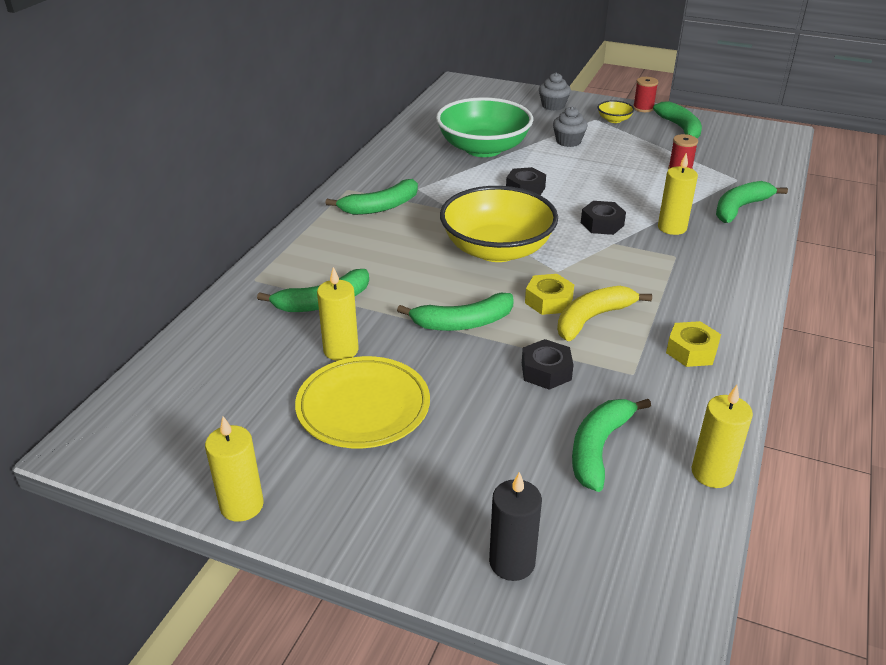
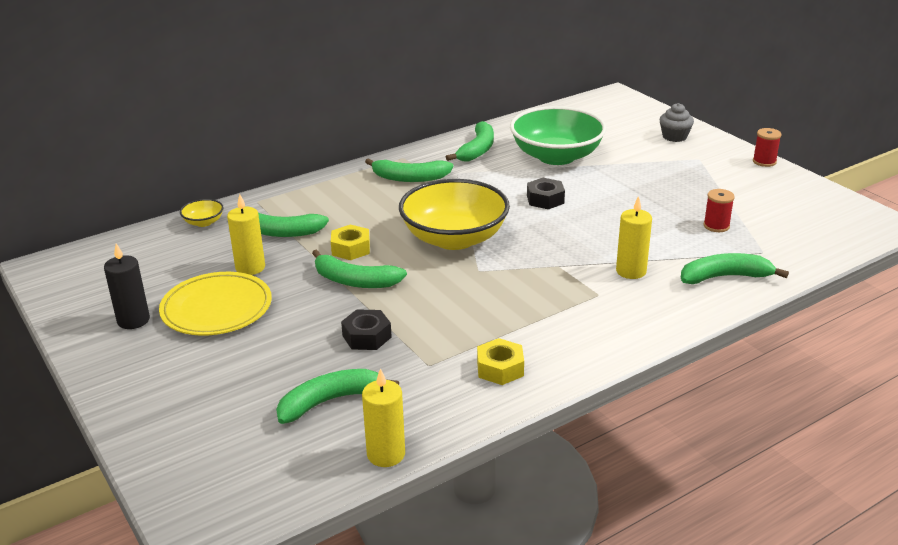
camera: 35 degrees right, 5 degrees down
yellow candle [205,416,264,522] -> none
black candle [489,472,542,581] -> black candle moved to [104,243,150,329]
yellow nut [525,274,574,315] -> yellow nut moved to [331,224,370,260]
grey cupcake [553,106,588,147] -> none
yellow banana [557,286,652,341] -> none
black nut [581,201,626,235] -> none
yellow bowl [597,100,634,123] -> yellow bowl moved to [180,199,224,227]
green banana [653,101,702,138] -> green banana moved to [446,121,494,161]

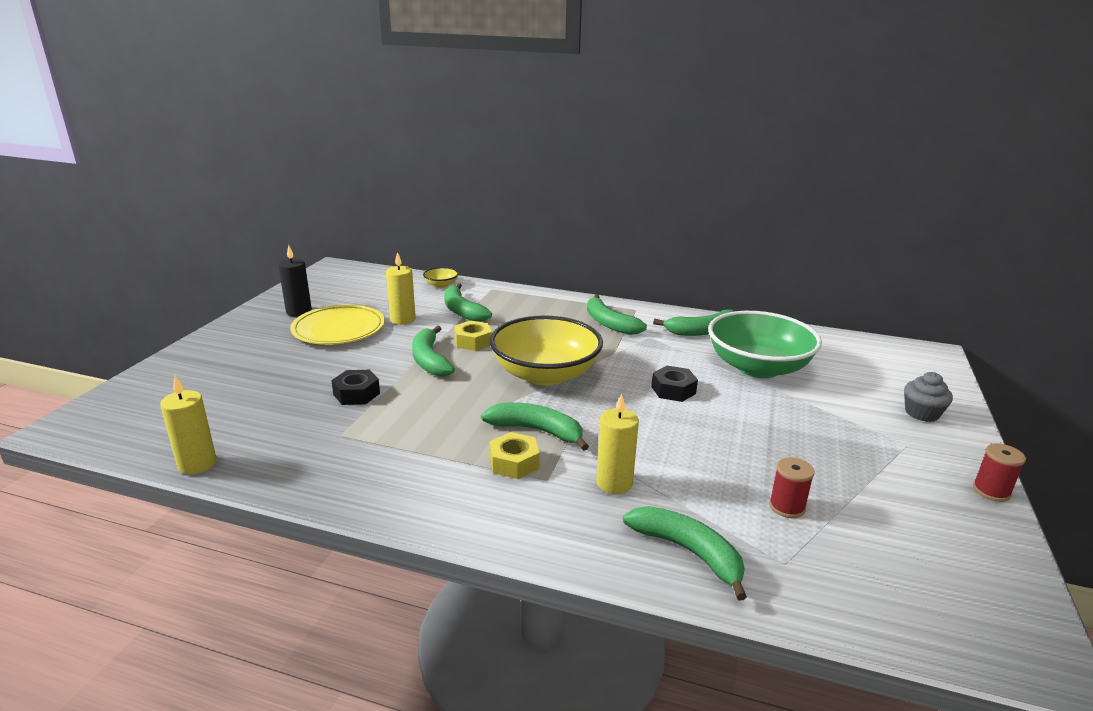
camera: 50 degrees right, 5 degrees down
green banana [276,369,399,424] -> green banana moved to [481,402,589,451]
yellow nut [477,338,524,385] -> yellow nut moved to [490,432,540,479]

